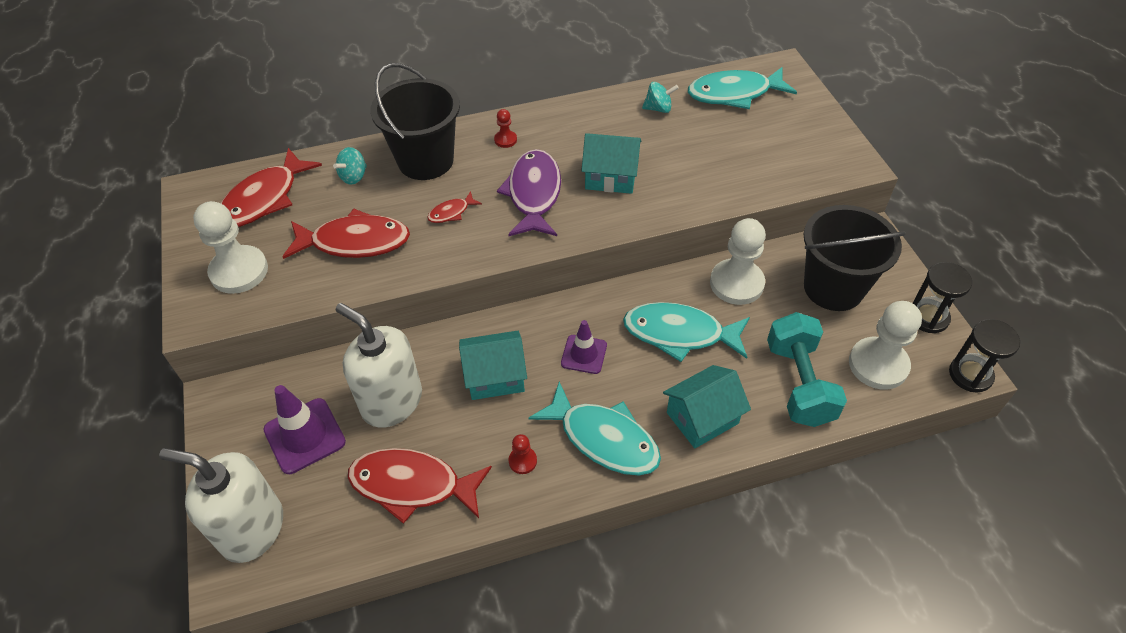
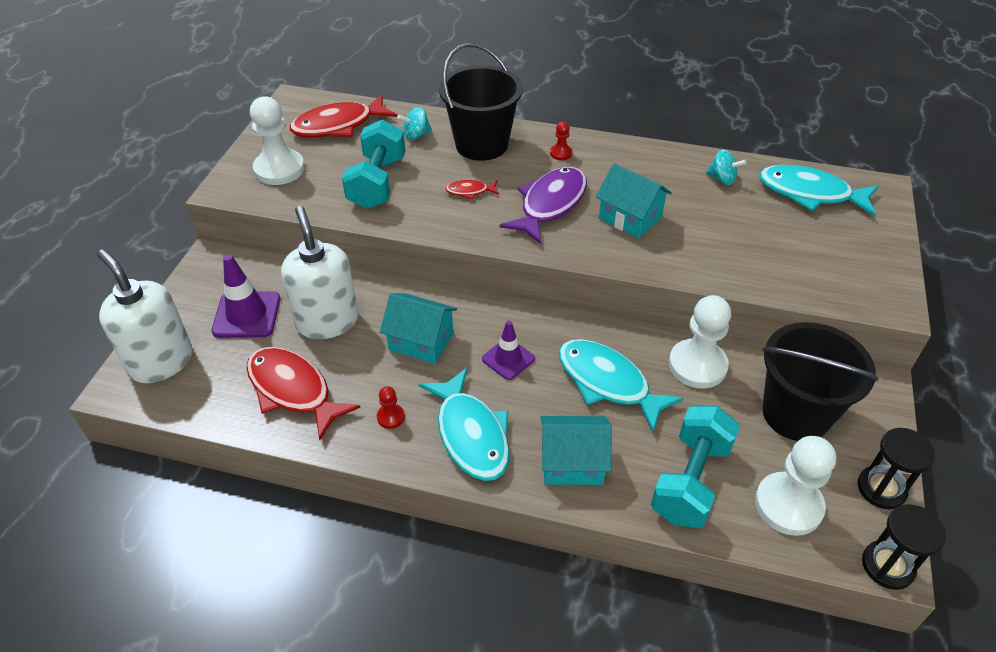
camera: 30 degrees right, 5 degrees down
red fish [282,208,410,259] -> turquoise dumbbell [342,120,405,209]

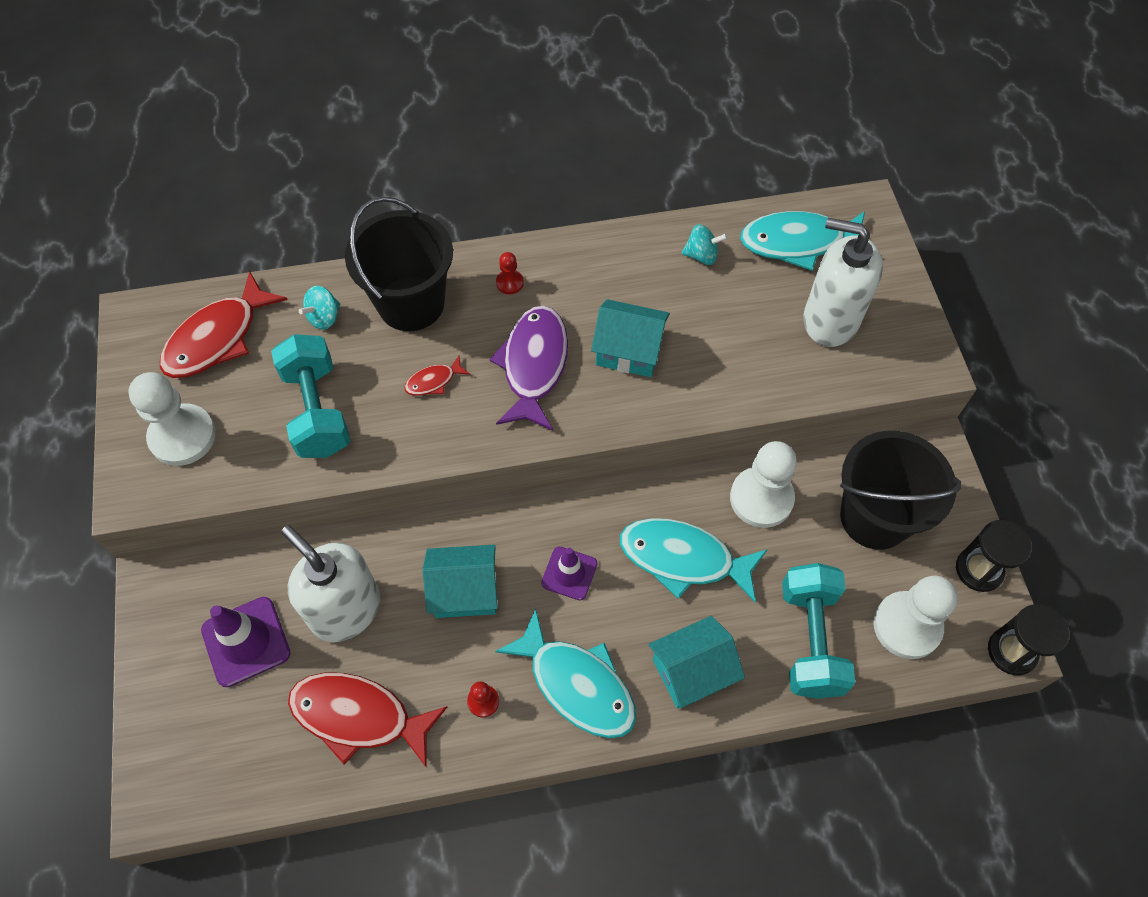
camera: 25 degrees left, 15 degrees up
white soap dispenser [97,250,192,383] -> white soap dispenser moved to [803,218,883,347]

